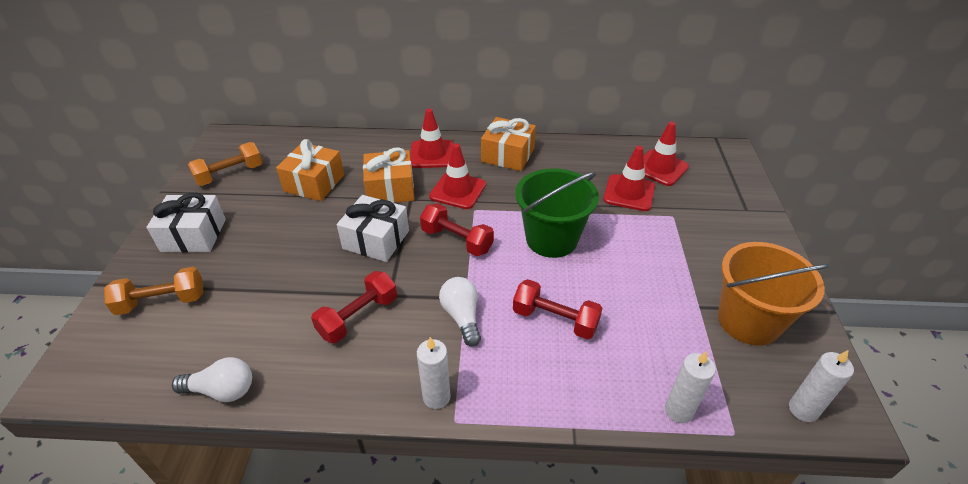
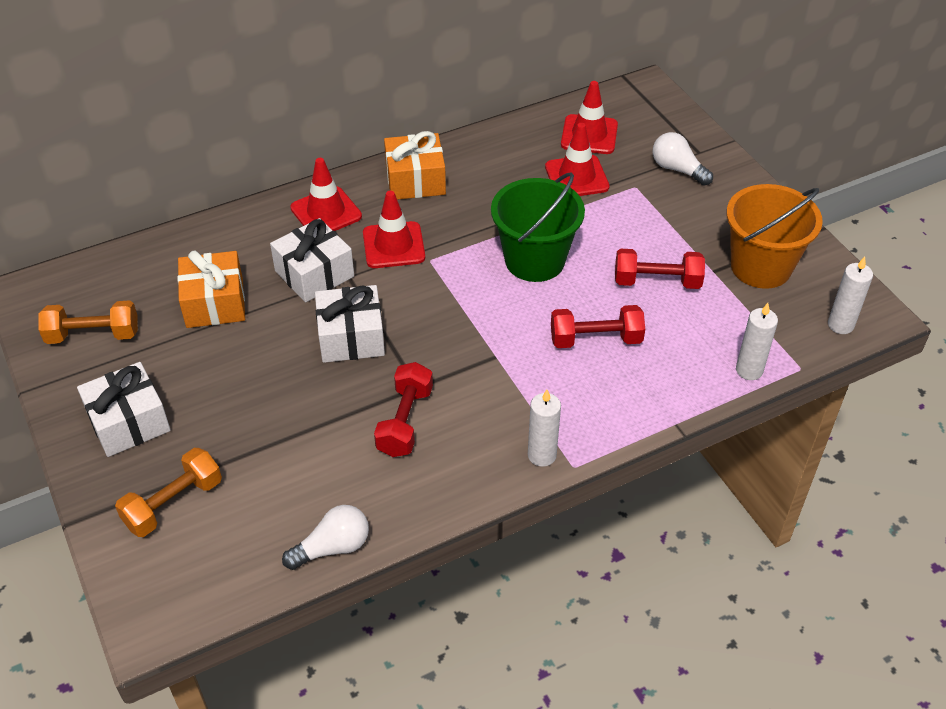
camera: 30 degrees left, 5 degrees up
orange dumbbell [188,142,263,186] -> orange dumbbell turned 60 degrees clockwise [39,300,138,344]
orange gift [363,147,414,203] -> white gift [270,218,354,302]
red dumbbell [420,203,494,256] -> red dumbbell moved to [615,249,705,289]
white light bulb [439,277,481,346] -> white light bulb moved to [653,132,713,186]

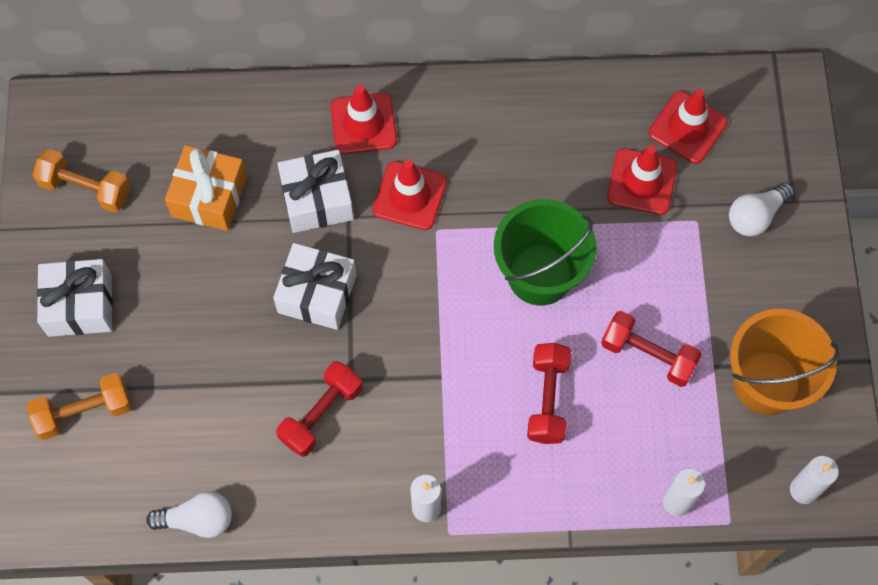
camera: 25 degrees right, 20 degrees up
orange gift [384,131,446,200] -> none
red dumbbell [551,305,645,348] -> red dumbbell turned 75 degrees clockwise [527,343,571,444]
white light bulb [653,132,713,186] -> white light bulb turned 105 degrees counterclockwise [729,182,795,236]

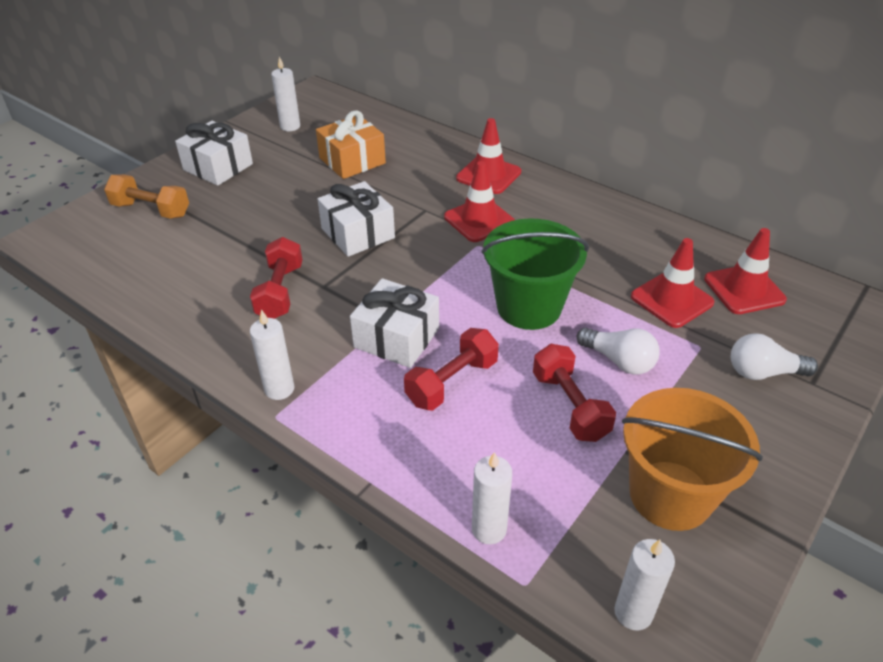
camera: 40 degrees right, 25 degrees down
orange dumbbell [32,149,131,213] -> white candle [271,57,300,131]
white light bulb [147,492,232,538] -> white light bulb moved to [576,328,660,375]
red dumbbell [276,361,362,457] -> red dumbbell turned 75 degrees counterclockwise [250,237,303,319]
white gift [277,150,354,233] -> white gift moved to [350,278,439,368]

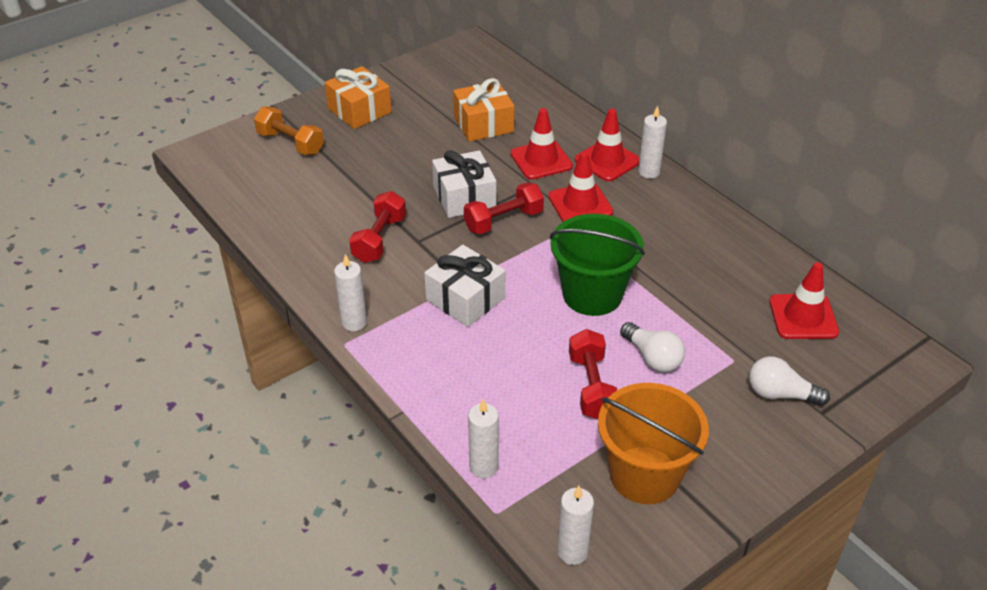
camera: 15 degrees right, 0 degrees up
white gift [175,121,253,186] -> orange gift [325,66,392,129]
white candle [271,57,300,131] -> white candle moved to [638,105,667,179]
red dumbbell [404,328,499,411] -> red dumbbell moved to [464,182,544,234]
red traffic cone [631,238,714,328] -> red traffic cone moved to [510,108,573,180]

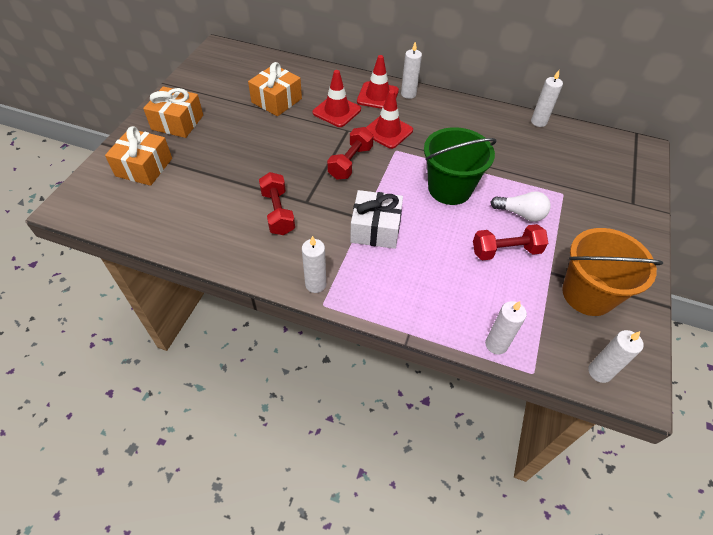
camera: 35 degrees left, 10 degrees up
orange dumbbell [254,107,324,155] -> orange gift [105,126,172,186]
white gift [432,150,496,218] -> none
red dumbbell [569,329,617,419] -> red dumbbell turned 60 degrees counterclockwise [473,224,548,260]
white light bulb [749,356,830,406] -> none
red traffic cone [769,262,839,339] -> none
none -> white candle [531,70,563,127]

